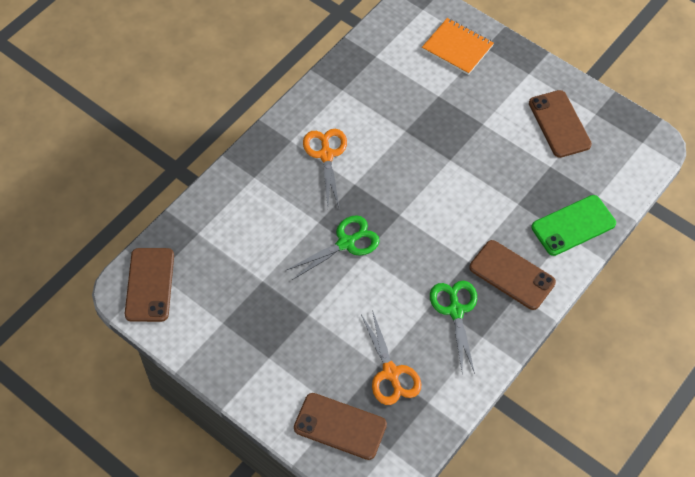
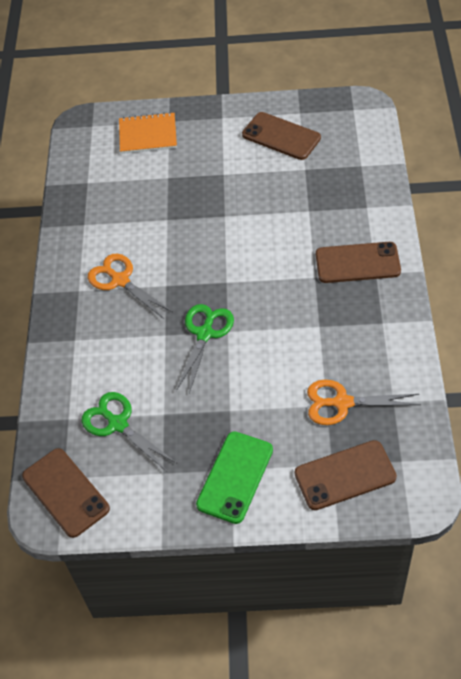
camera: 35 degrees left, 5 degrees down
orange scissors [361,310,421,405] -> orange scissors turned 150 degrees clockwise [307,380,421,425]
green scissors [430,281,477,374] -> green scissors moved to [82,392,176,472]
green phone [531,195,616,256] -> green phone moved to [196,431,273,524]

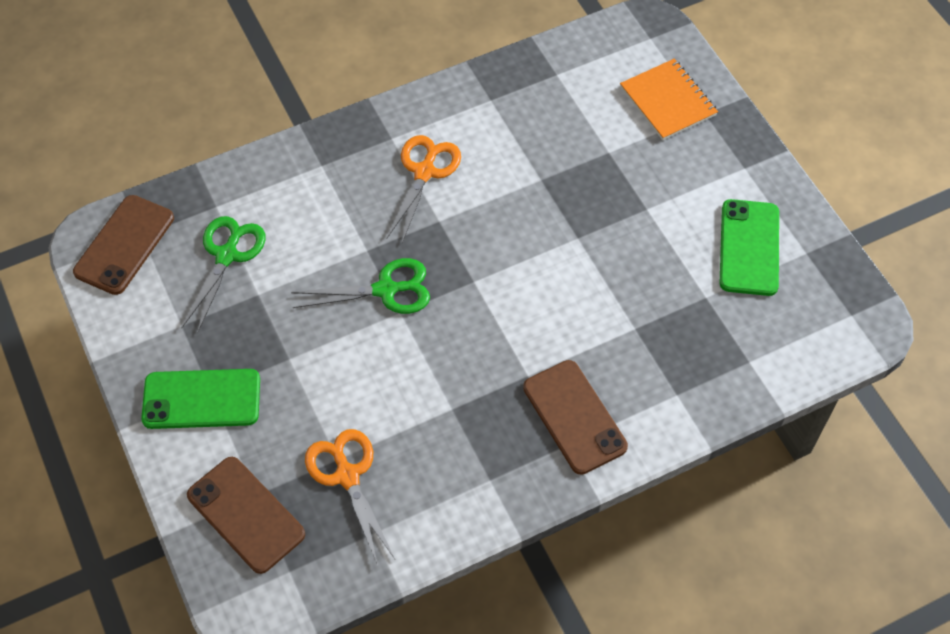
camera: 60 degrees right, 5 degrees up
brown phone [242,112,321,160] -> green phone [720,199,779,296]

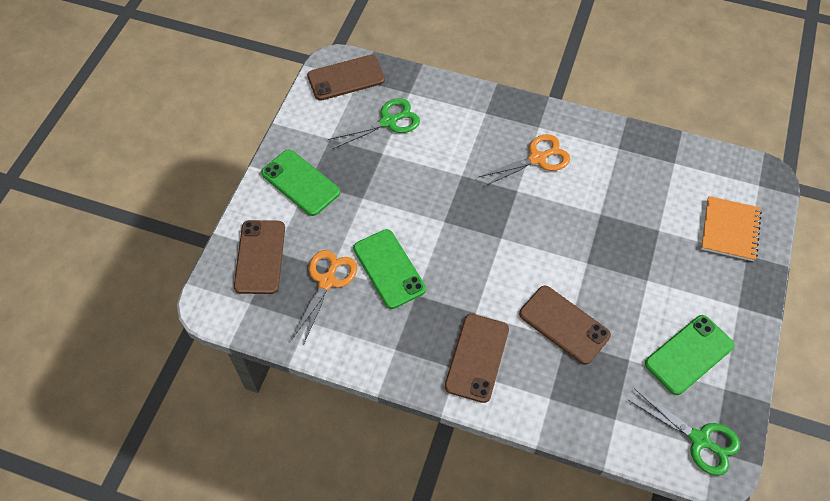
camera: 45 degrees right, 0 degrees up
green scissors [291,258,430,314] -> green scissors moved to [628,389,740,476]
none -> green phone [353,229,426,309]
none -> brown phone [519,285,611,365]

